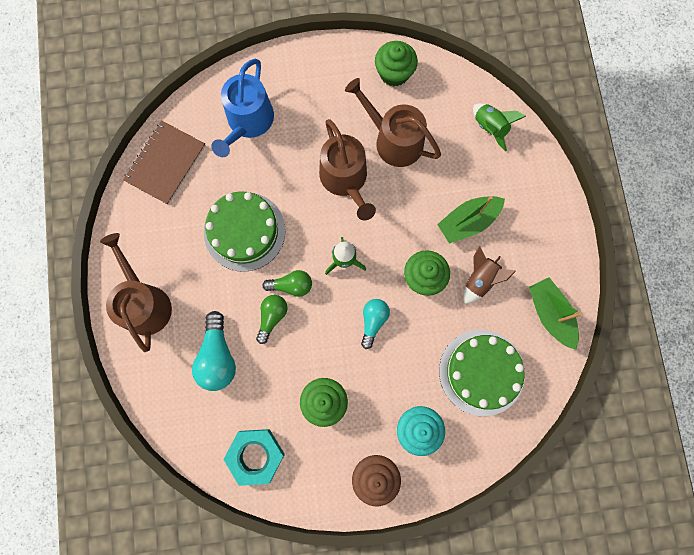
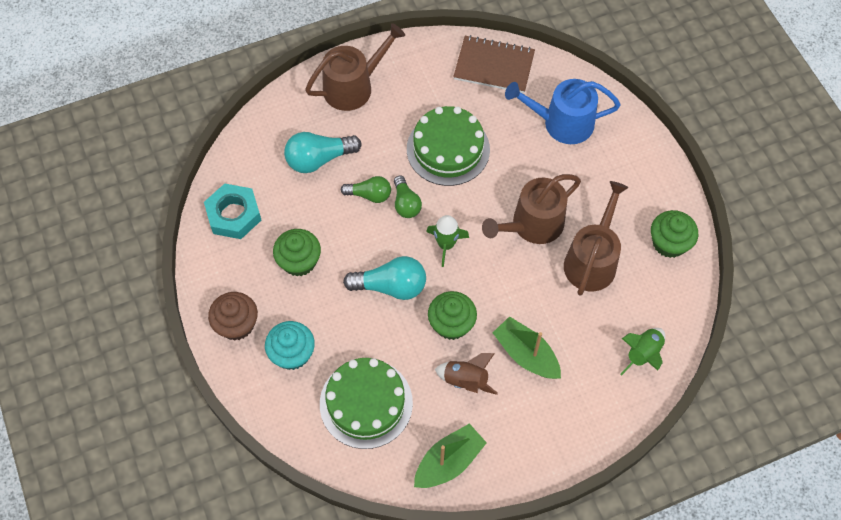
camera: 75 degrees right, 15 degrees down
turquoise light bulb [361,299,390,349] -> turquoise light bulb [343,256,426,300], size x1.55

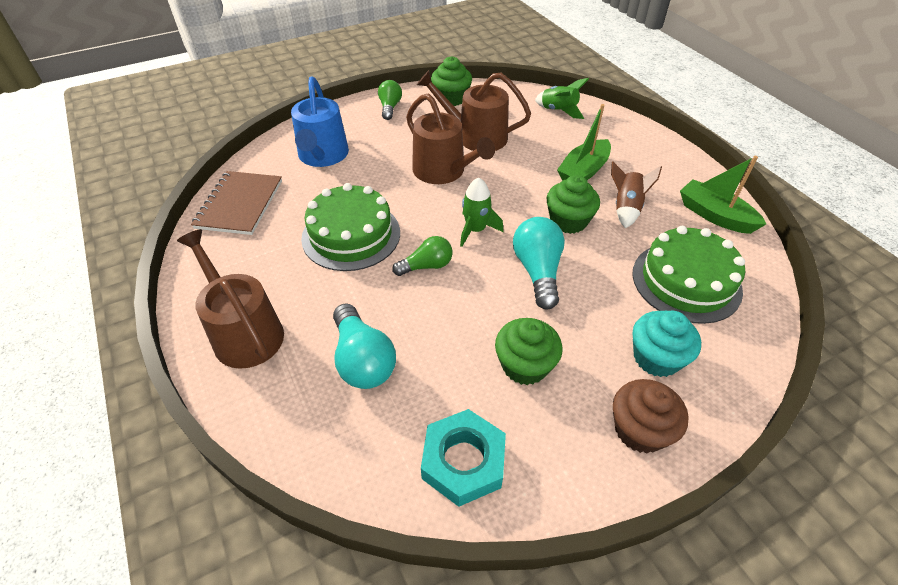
camera: 95 degrees left, 15 degrees down
green light bulb [341,176,391,203] -> green light bulb moved to [378,80,402,120]

